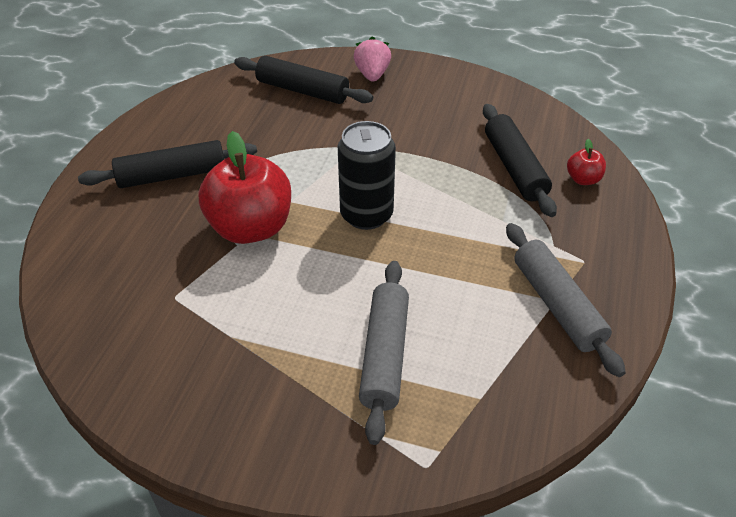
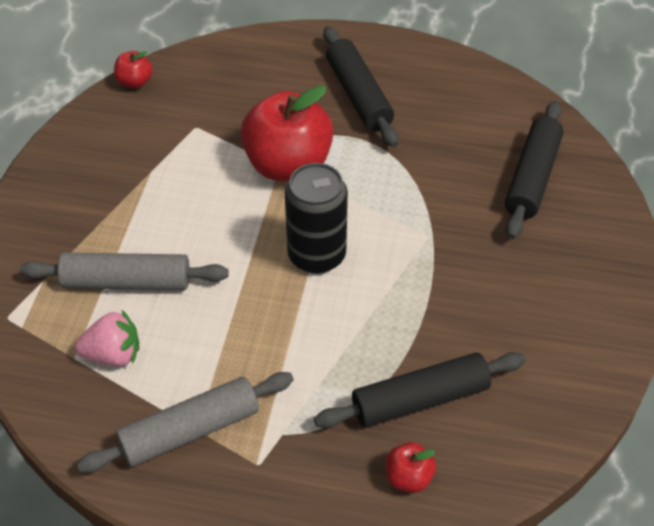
camera: 85 degrees right, 5 degrees up
pink strawberry [354,36,391,82] -> pink strawberry moved to [75,309,139,366]
none -> red apple [114,51,153,88]

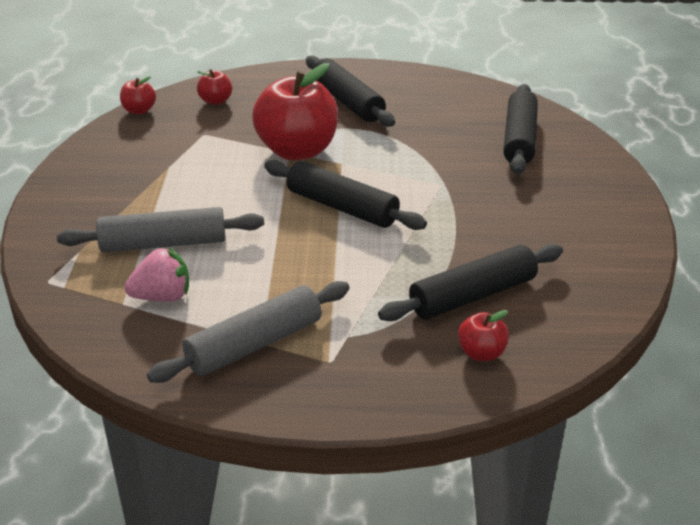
camera: 10 degrees left, 15 degrees down
black can [285,163,348,274] -> black rolling pin [264,160,427,230]
none -> red apple [197,69,232,105]

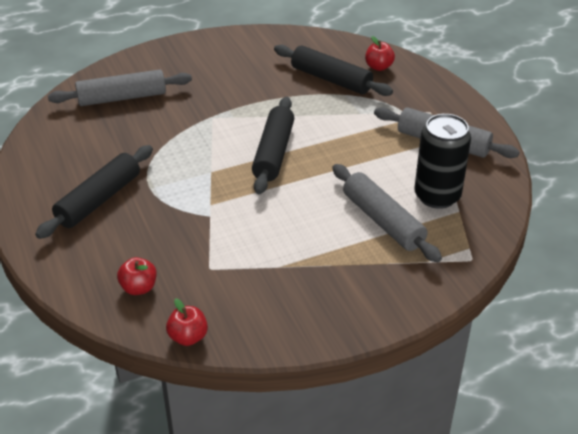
camera: 115 degrees left, 5 degrees up
pink strawberry [124,247,189,302] -> black can [414,114,471,209]
red apple [252,63,338,160] -> none
black rolling pin [503,84,538,174] -> grey rolling pin [48,69,192,106]

